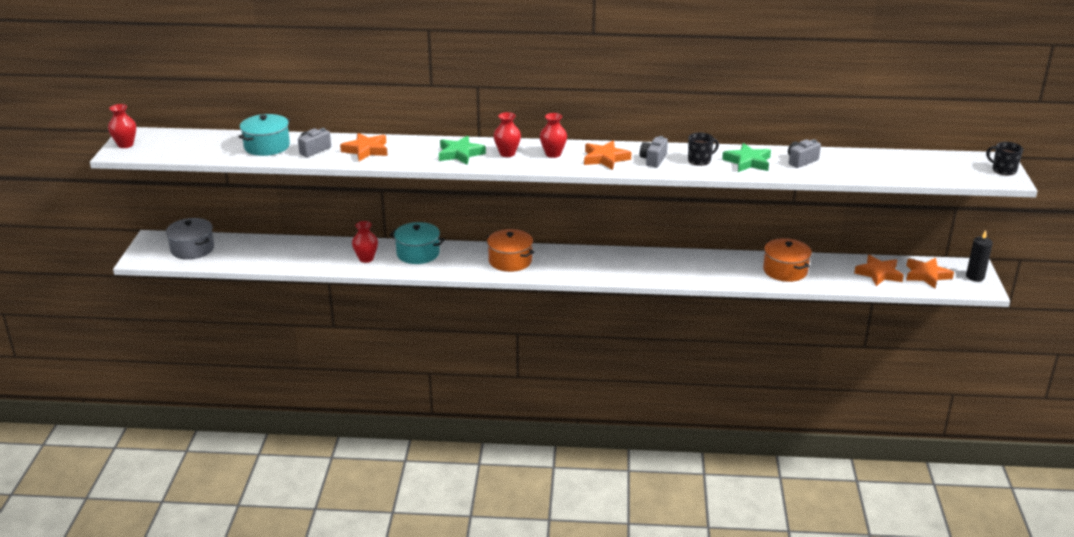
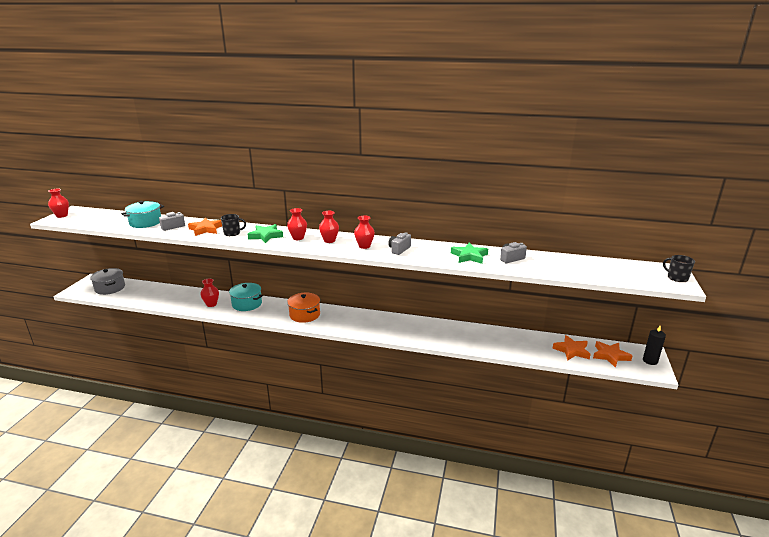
camera: 10 degrees right, 5 degrees down
orange star [584,141,631,170] -> red vase [354,216,375,249]
black mug [688,133,719,166] -> black mug moved to [221,214,246,236]
orange pot [763,238,812,282] -> none

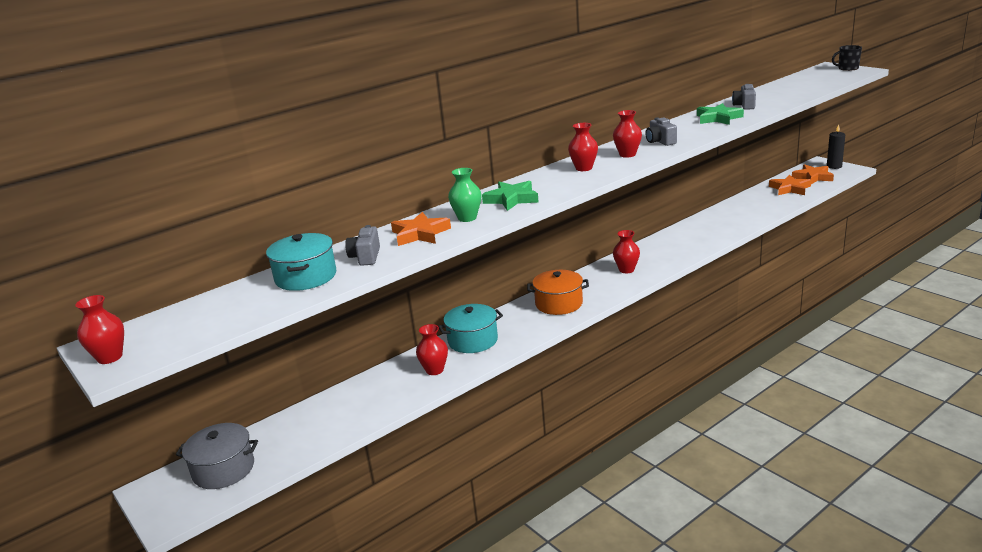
camera: 50 degrees left, 0 degrees up
black mug [221,214,246,236] -> green vase [448,168,482,222]
red vase [287,208,307,240] -> red vase moved to [613,230,640,273]

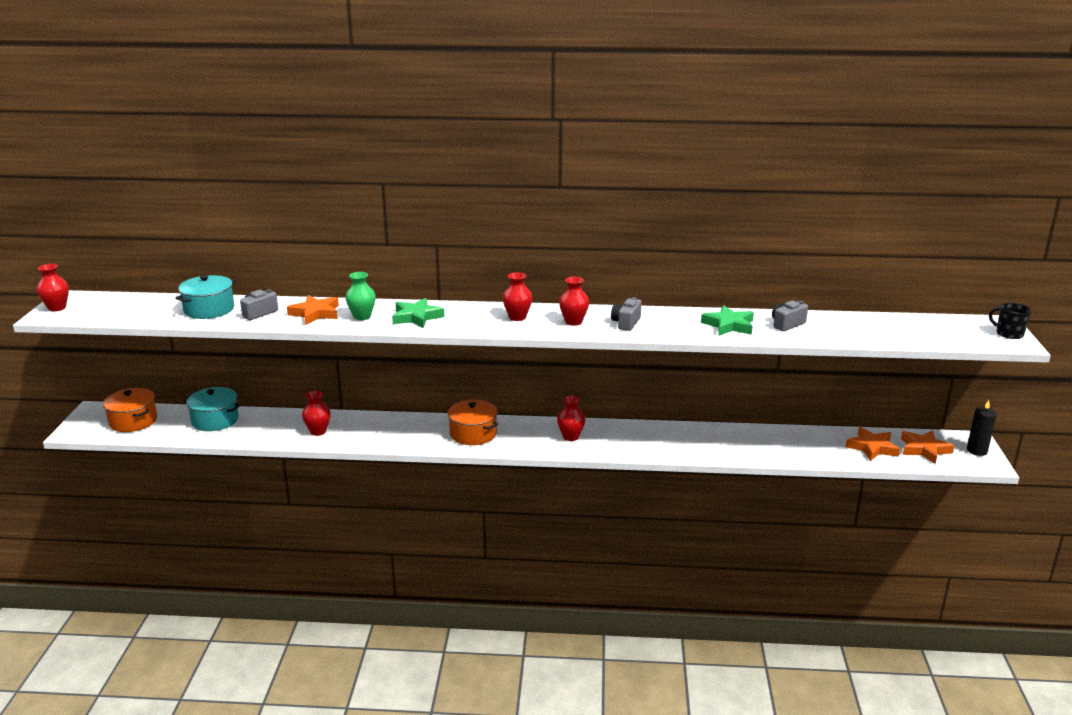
camera: 40 degrees right, 0 degrees up
grey pot [176,423,258,489] -> orange pot [103,388,157,432]
turquoise pot [438,304,503,353] -> turquoise pot moved to [184,387,241,431]

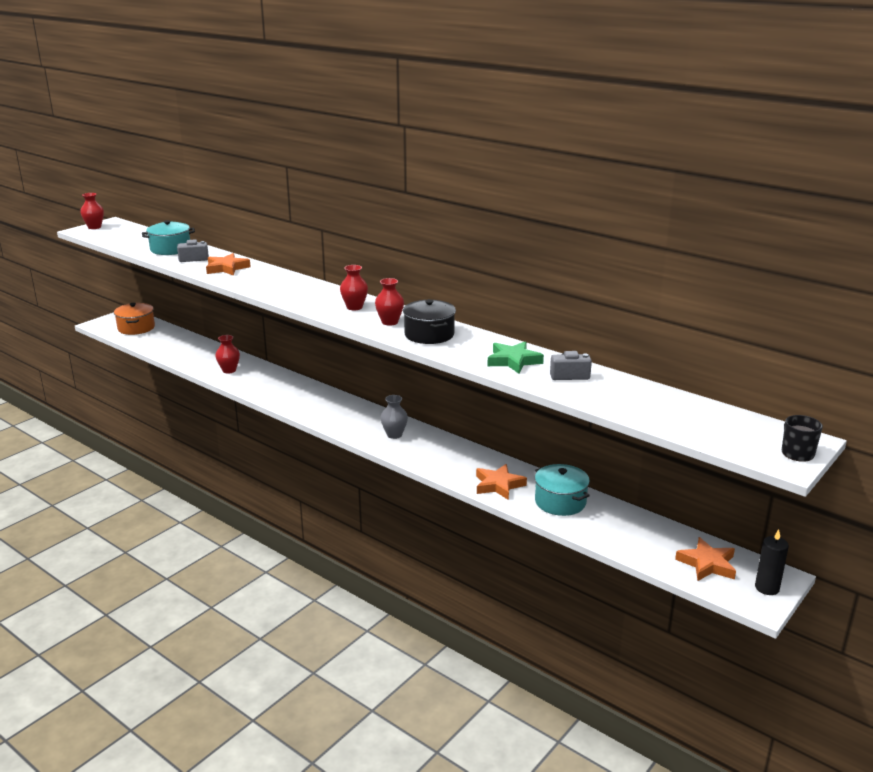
camera: 35 degrees right, 0 degrees up
turquoise pot [184,387,241,431] -> turquoise pot moved to [535,464,590,516]
green vase [345,272,376,320] -> none
green star [392,298,445,328] -> none
orange pot [448,399,498,445] -> none
red vase [557,396,585,441] -> grey vase [381,395,408,439]
grey camera [611,297,642,331] -> black pot [403,299,456,344]
orange star [845,427,900,461] -> orange star moved to [476,464,527,500]

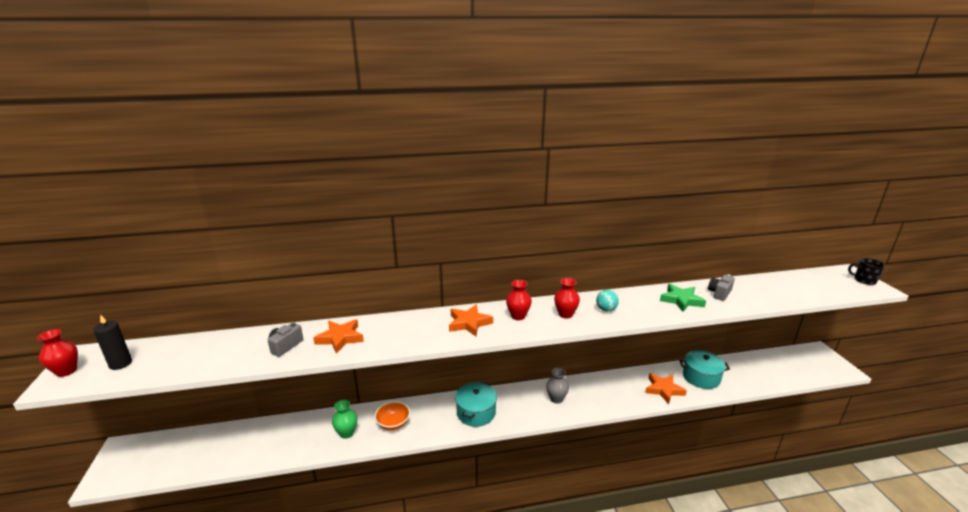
camera: 50 degrees left, 0 degrees up
orange pot [114,303,155,335] -> none
turquoise pot [142,220,195,255] -> turquoise pot moved to [455,382,497,427]
red vase [215,335,240,373] -> green vase [332,400,357,439]
black pot [403,299,456,344] -> turquoise ball [596,290,619,312]
orange star [675,537,736,581] -> orange star moved to [449,305,493,336]
black candle [755,529,789,595] -> black candle moved to [93,314,132,370]
none -> orange bowl [375,401,410,430]

